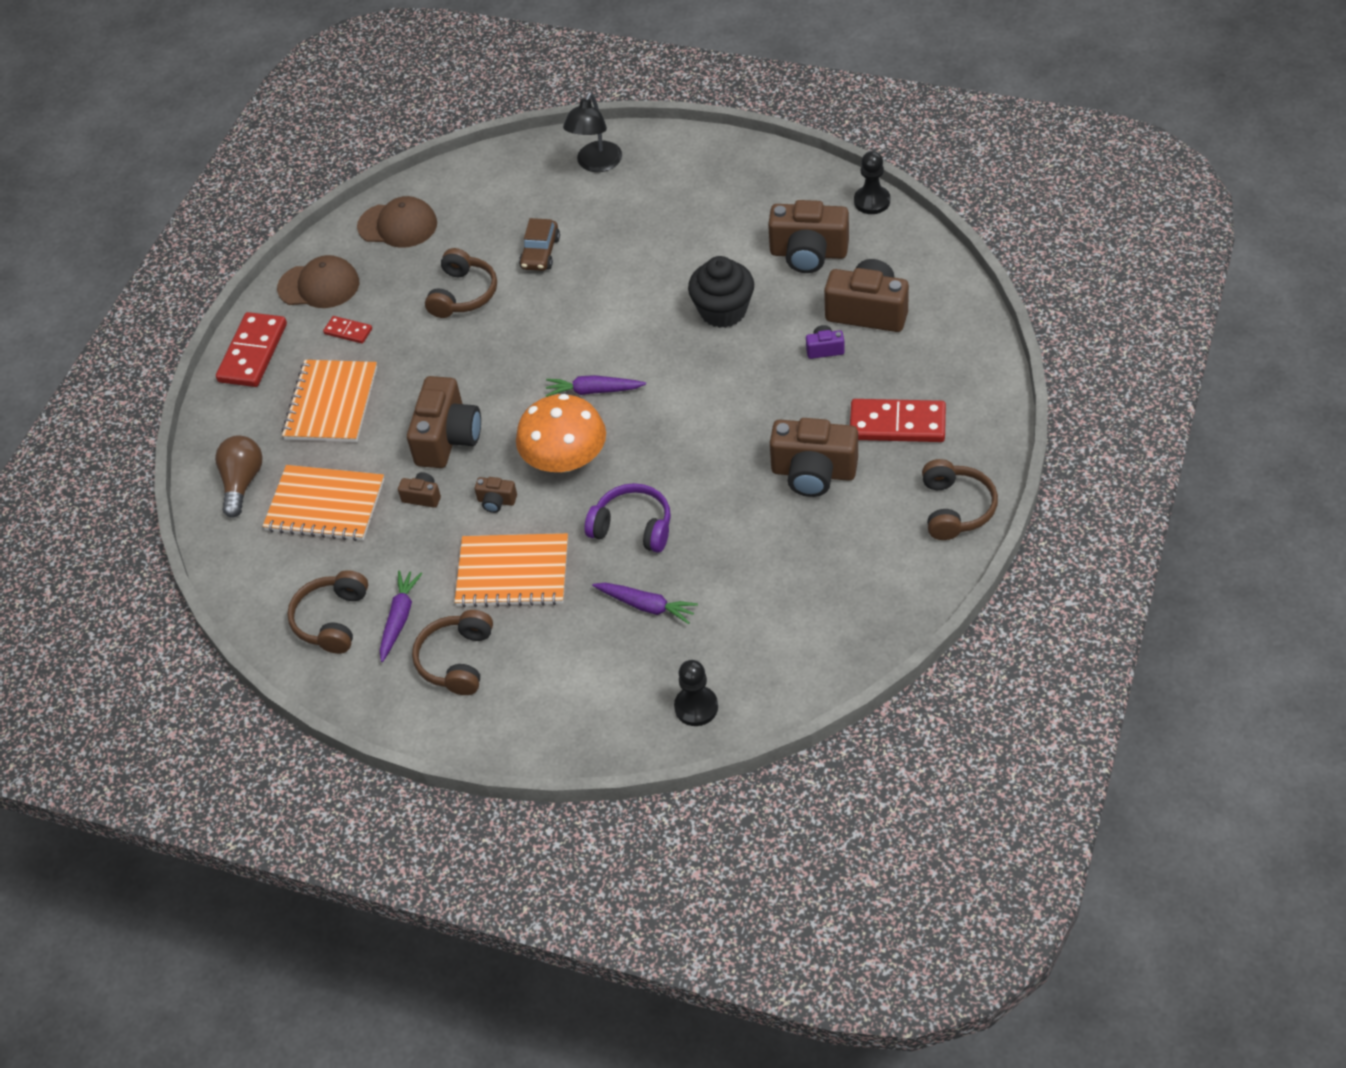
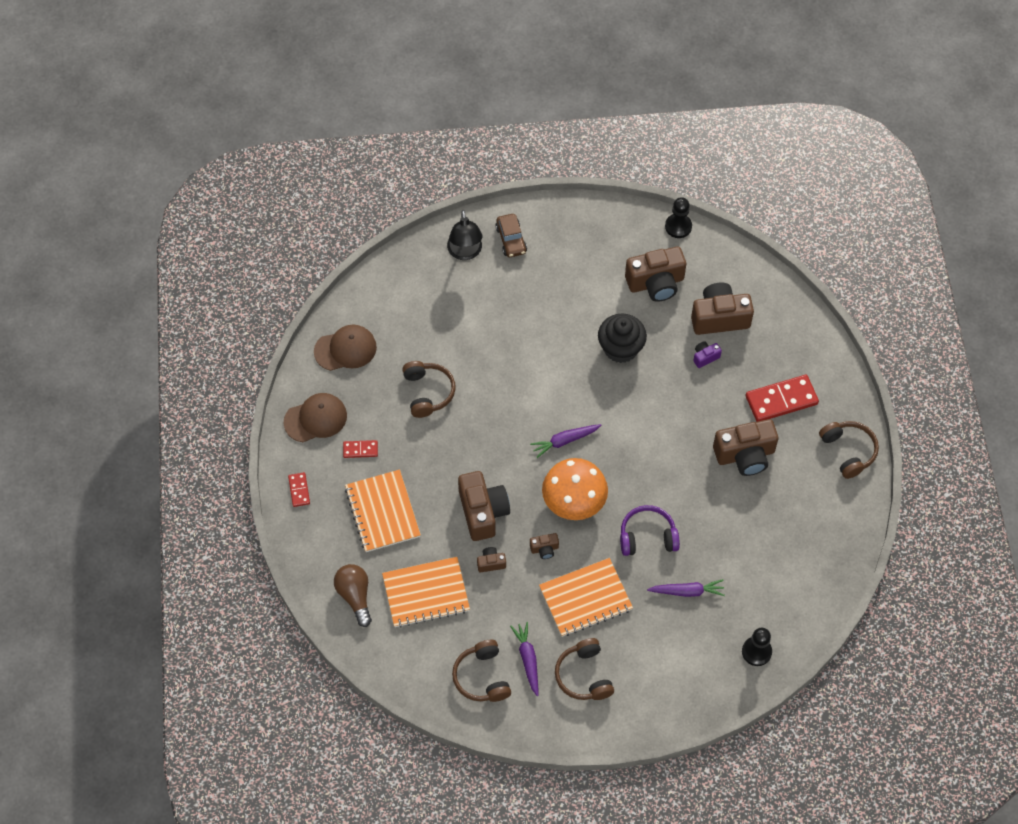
camera: 30 degrees left, 10 degrees up
red domino [216,312,287,387] -> red domino [288,472,310,507], size x0.51
brown car [519,218,560,271] -> brown car moved to [495,214,527,257]

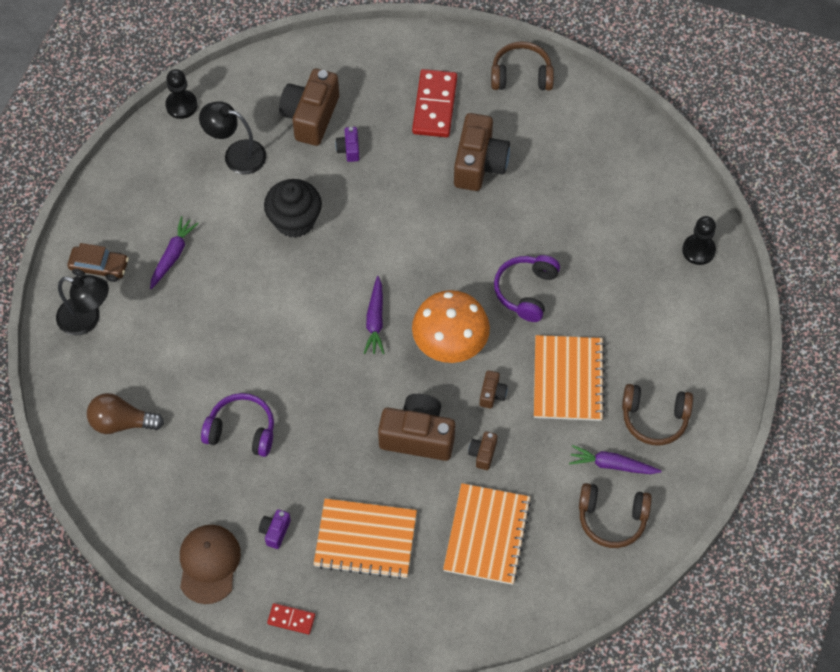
camera: 65 degrees left, 0 degrees up
brown cap [314,325,377,371] -> none
brown light bulb [334,564,372,627] -> brown light bulb moved to [87,393,164,434]
red domino [343,440,378,458] -> purple camera [259,509,291,549]
brown headphones [402,361,456,418] -> purple headphones [201,393,274,457]
brown camera [625,246,686,302] -> black lamp [199,101,266,175]
purple carrot [647,579,725,597] -> purple carrot moved to [150,216,199,289]

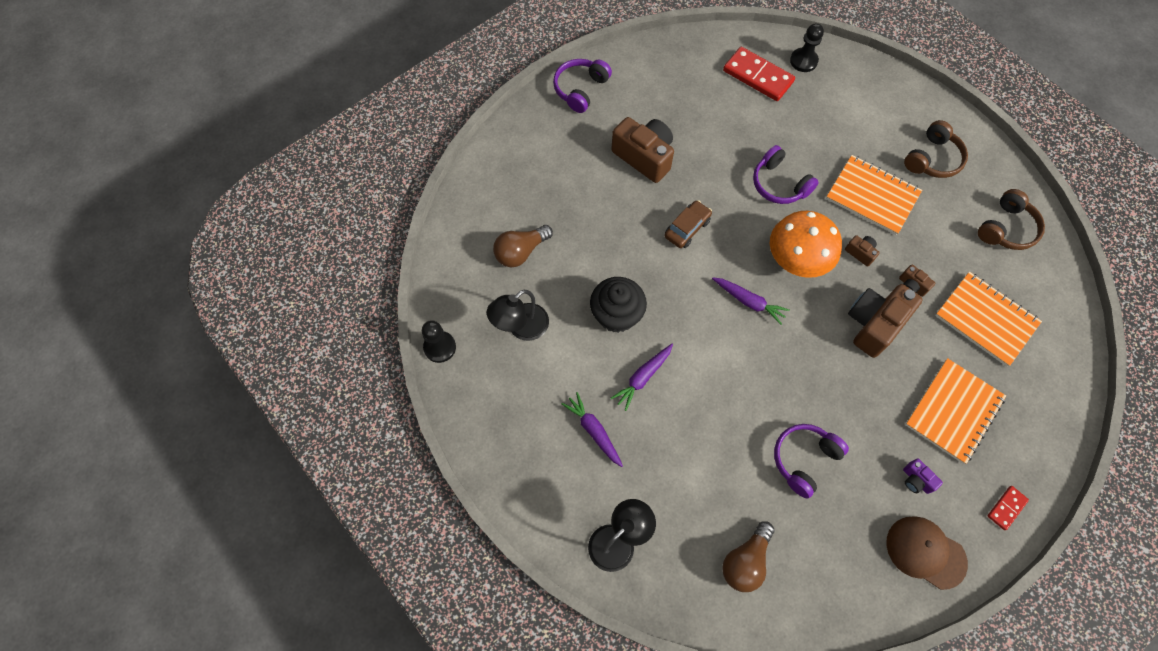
camera: 60 degrees left, 5 degrees up
brown car [67,243,129,282] -> brown car moved to [665,200,712,248]
brown camera [279,69,339,146] -> brown light bulb [493,225,553,267]
purple camera [335,127,359,162] -> none
red domino [412,69,457,137] -> red domino moved to [723,47,795,101]
brown headphones [491,41,554,91] -> purple headphones [553,59,612,113]
purple carrot [569,445,662,474] -> purple carrot moved to [611,344,673,411]

